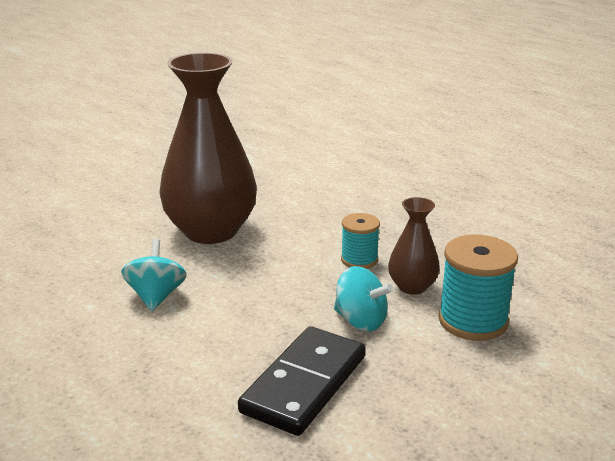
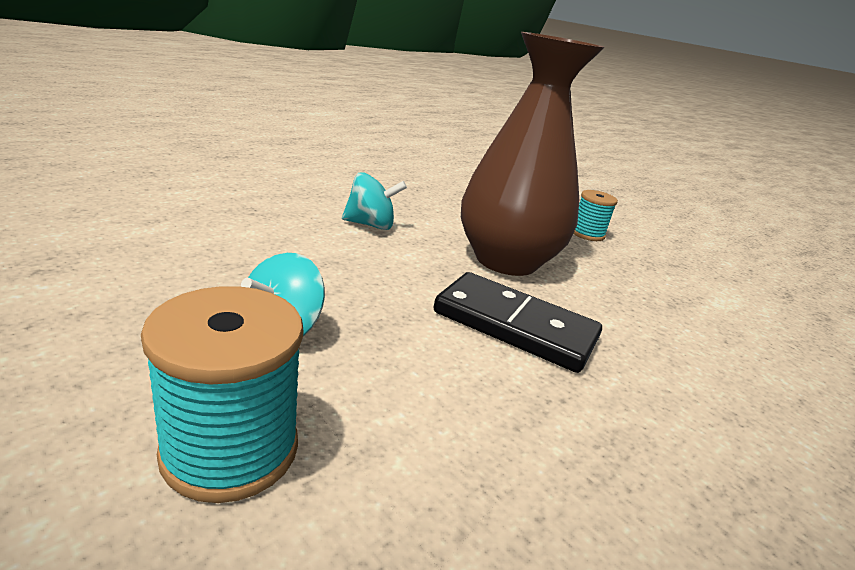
camera: 85 degrees right, 0 degrees up
black domino [238,326,366,436] -> black domino moved to [434,272,602,373]
turquoise spool [341,213,380,269] -> turquoise spool moved to [573,190,618,241]
brown vase [388,197,440,295] -> none

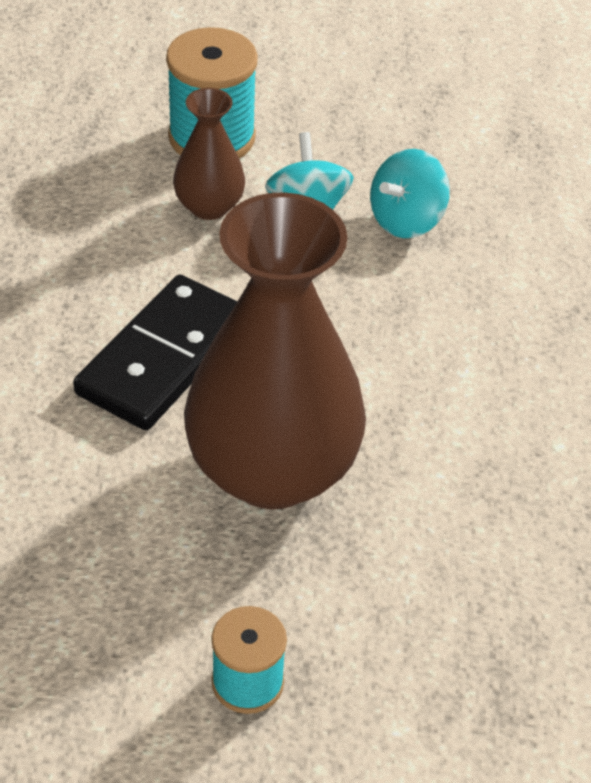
camera: 140 degrees right, 20 degrees up
turquoise spinning top [342,173,407,230] -> turquoise spinning top moved to [370,149,450,238]
black domino [434,272,602,373] -> black domino turned 45 degrees counterclockwise [73,275,237,430]
none -> brown vase [173,88,245,220]

